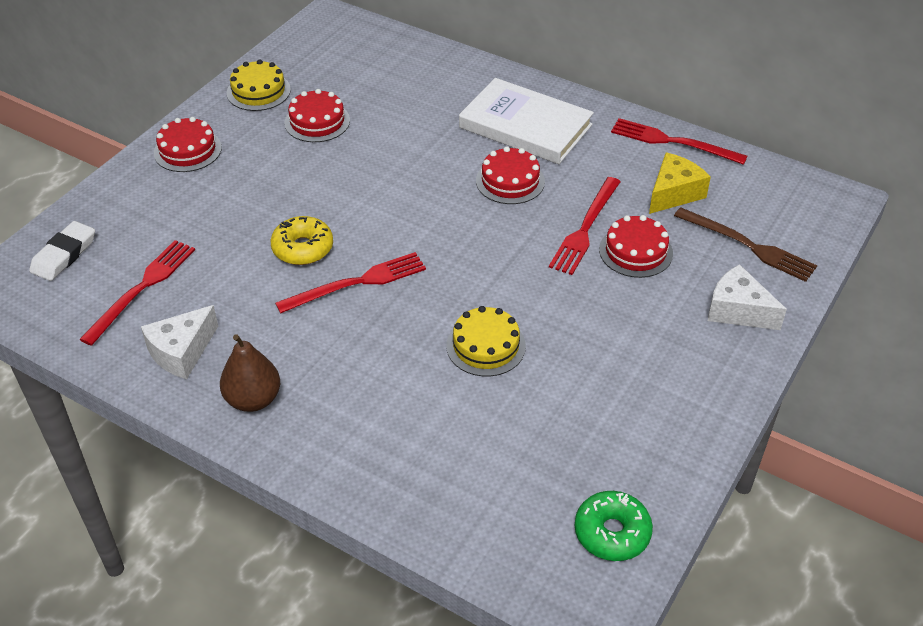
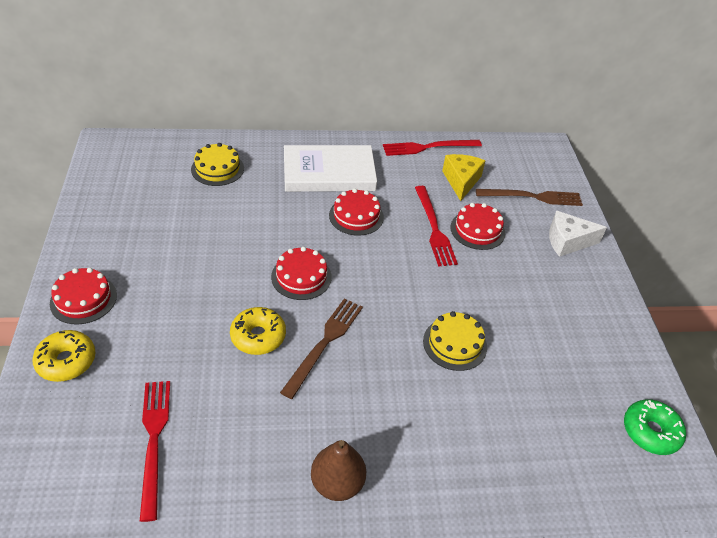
camera: 40 degrees left, 0 degrees up
white eraser [29,221,95,281] -> none
white cheese [141,305,218,379] -> none
yellow cake [227,59,291,111] -> yellow cake moved to [191,143,244,186]
red fork [275,252,426,314] -> brown fork [280,298,363,399]
red cake [284,89,350,142] -> red cake moved to [271,247,332,300]
none -> yellow donut [32,330,96,382]

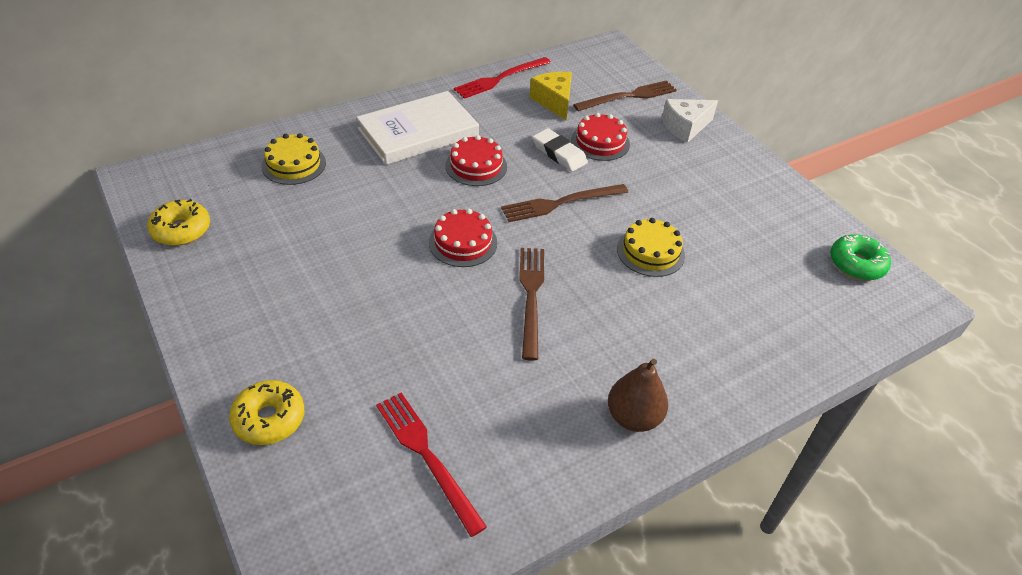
camera: 25 degrees left, 0 degrees up
red cake [50,268,117,324] -> none
yellow donut [230,307,286,355] -> yellow donut moved to [147,199,210,246]
red fork [415,186,458,267] -> white eraser [532,128,588,172]
none -> brown fork [501,184,628,222]

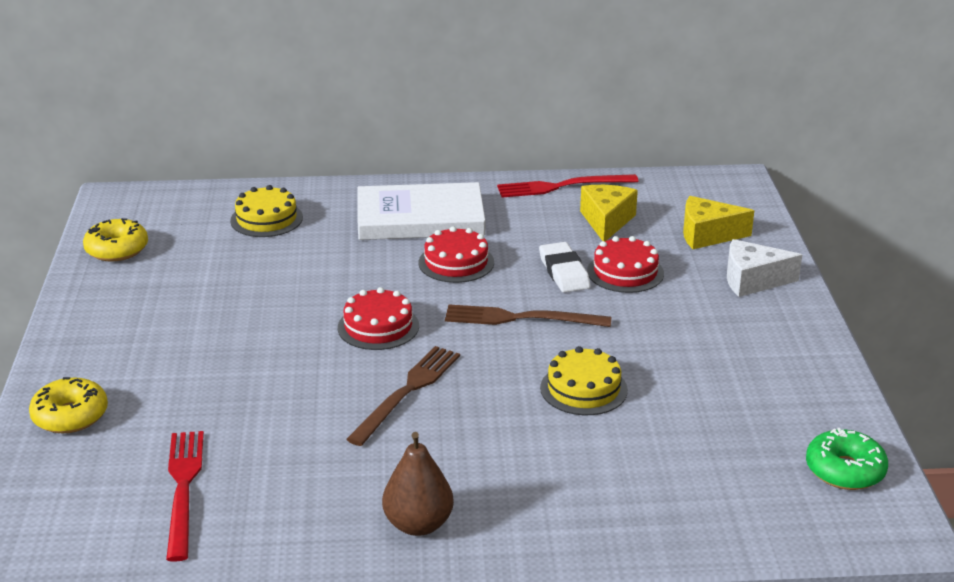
camera: 30 degrees right, 15 degrees down
brown fork [573,80,677,111] -> yellow cheese [683,196,754,249]

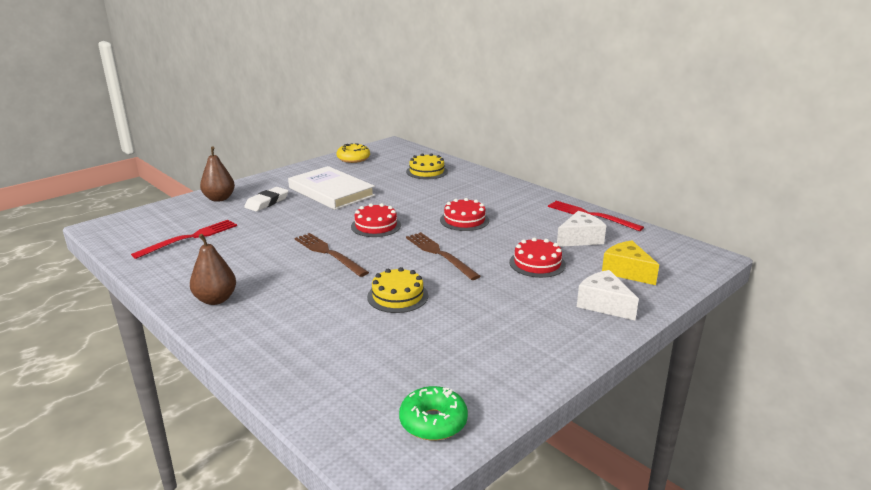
camera: 50 degrees right, 5 degrees down
yellow donut [29,377,108,433] -> brown pear [200,147,235,202]
brown fork [346,346,460,446] -> brown fork turned 120 degrees counterclockwise [295,233,369,277]
white book [358,182,485,240] -> white book moved to [288,166,375,210]
white eraser [539,242,590,293] -> white eraser moved to [244,187,289,212]
yellow cheese [580,185,638,241] -> white cheese [557,211,606,247]

